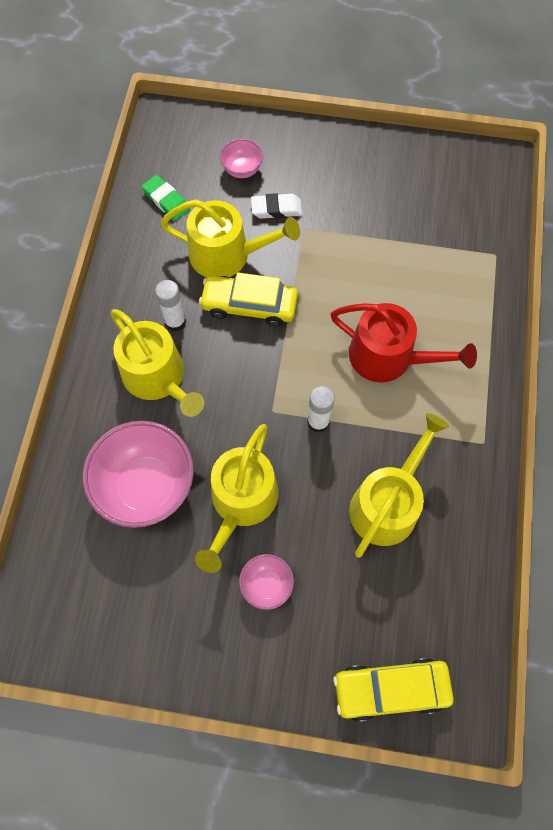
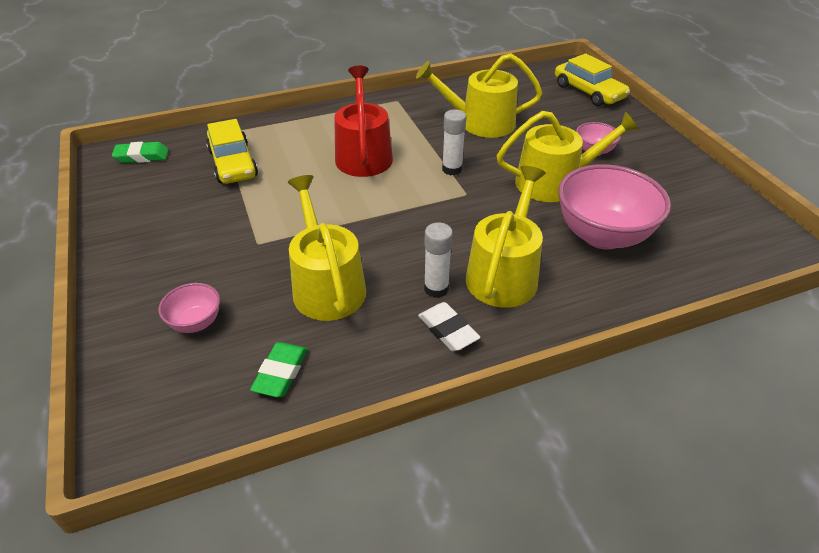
camera: 120 degrees left, 25 degrees down
yellow car [199,273,298,327] -> yellow car moved to [206,119,258,184]
white eraser [251,193,302,219] -> white eraser moved to [418,302,480,351]
none -> green eraser [112,142,169,163]

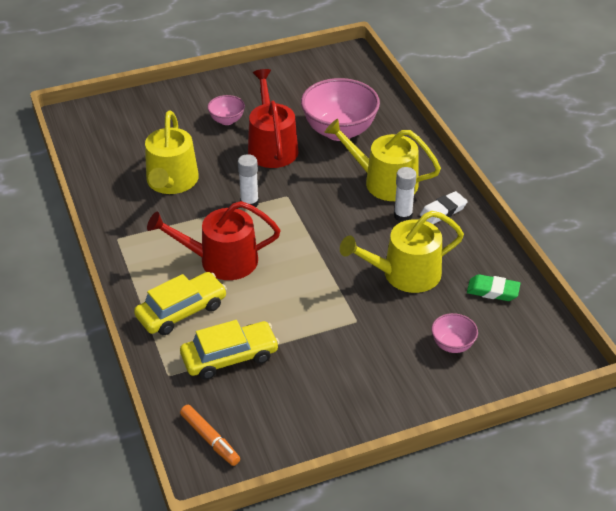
camera: 90 degrees left, 0 degrees up
green eraser [112,142,169,163] -> orange marker [180,405,240,466]
yellow watering can [497,111,639,202] -> red watering can [248,69,299,168]
yellow car [555,54,630,106] -> yellow car moved to [134,272,227,335]

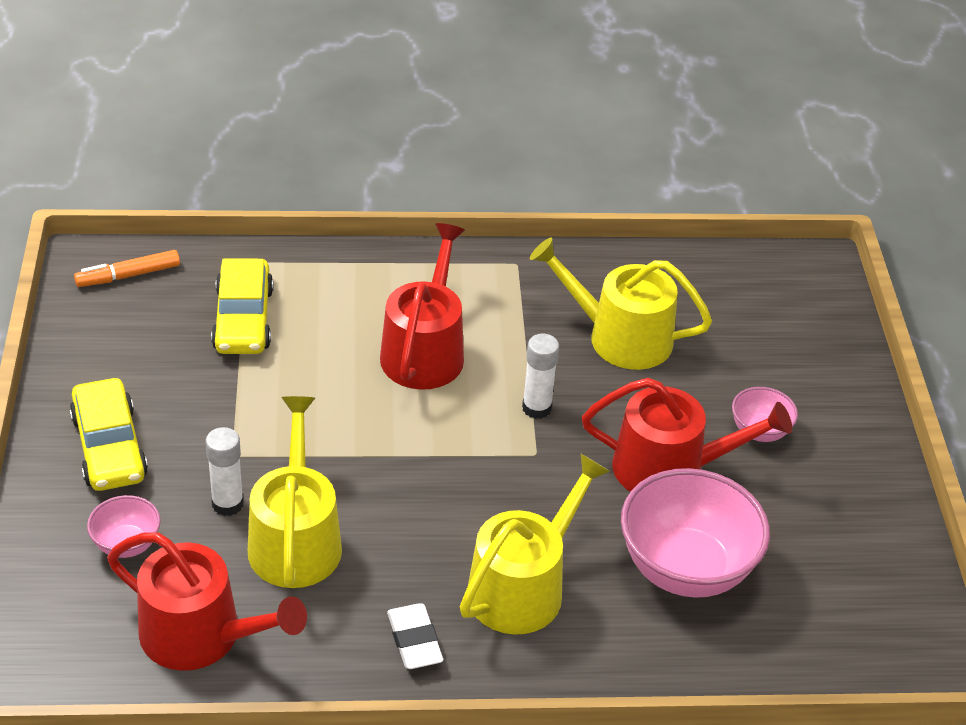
camera: 105 degrees right, 0 degrees up
yellow car [134,272,227,335] -> yellow car moved to [70,378,148,491]
white glue stick [394,167,417,222] -> white glue stick moved to [206,427,244,516]
green eraser [467,274,521,301] -> red watering can [107,532,307,671]

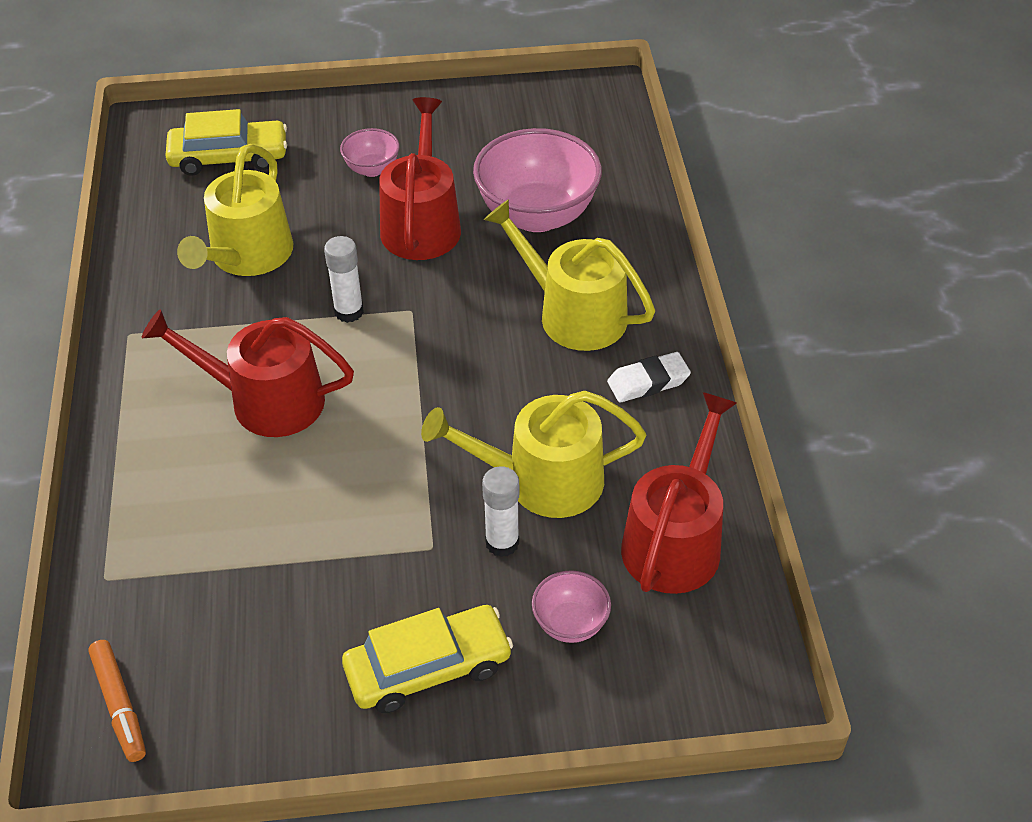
camera: 90 degrees left, 5 degrees up
yellow car [211,259,273,354] -> yellow car moved to [165,109,287,176]

